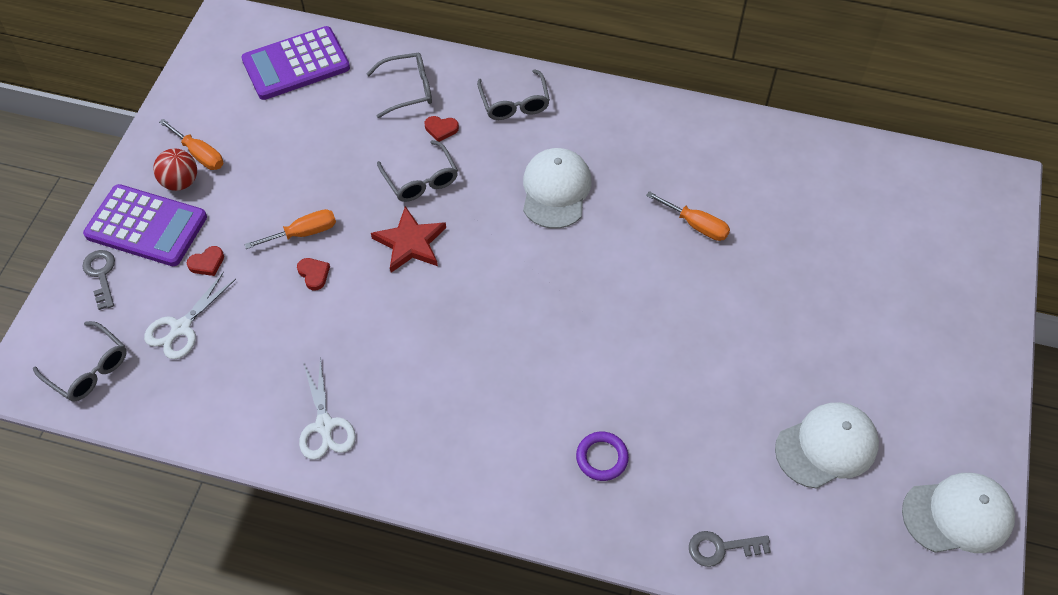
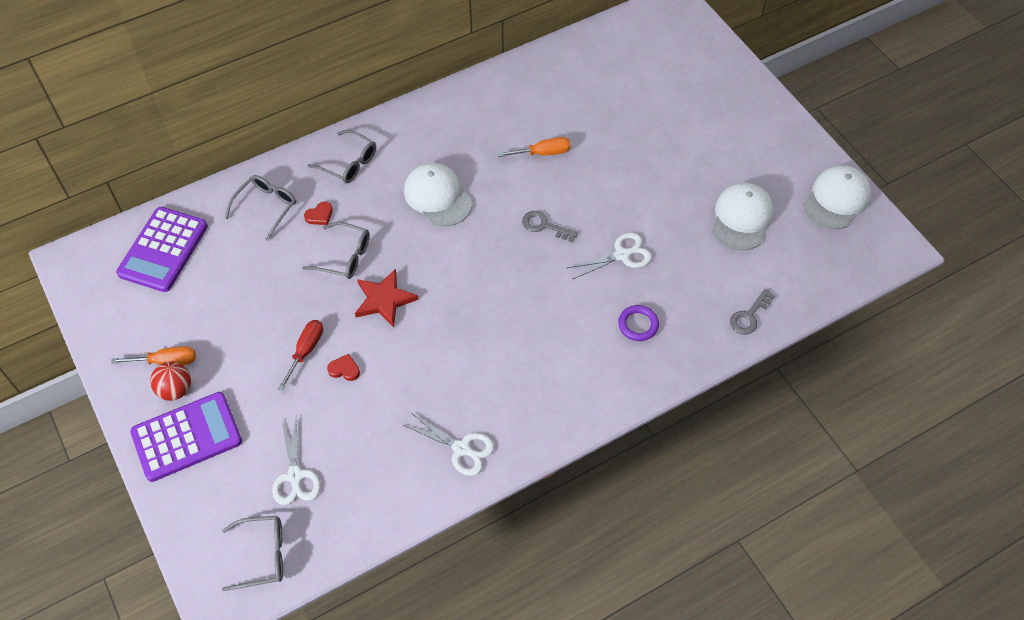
camera: 45 degrees left, 0 degrees up
grey key [82,250,115,310] -> grey key moved to [522,211,578,242]
red heart [187,246,224,276] -> none
orange screwdriver [244,209,336,249] -> red screwdriver [278,320,323,390]
none -> white scissors [567,233,652,279]

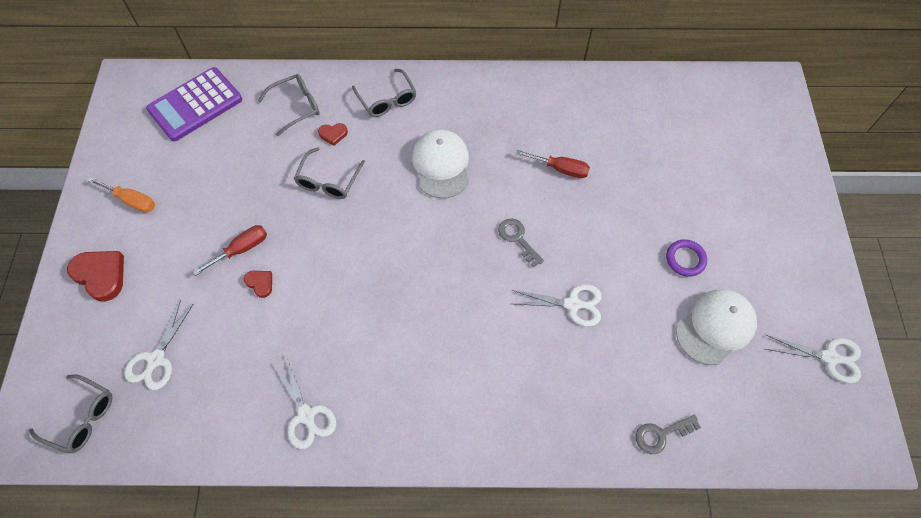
camera: 30 degrees right, 5 degrees up
purple calculator [130,392,242,482] -> red heart [67,251,124,302]
red ball [150,361,191,401] -> none
grey glasses [302,222,370,279] -> grey glasses turned 60 degrees clockwise [294,147,365,199]
red star [355,269,419,328] -> none
orange screwdriver [498,137,571,157] -> red screwdriver [516,150,590,178]
purple ring [618,305,659,341] -> purple ring moved to [666,239,707,277]
white cap [803,165,871,229] -> white scissors [765,335,861,383]

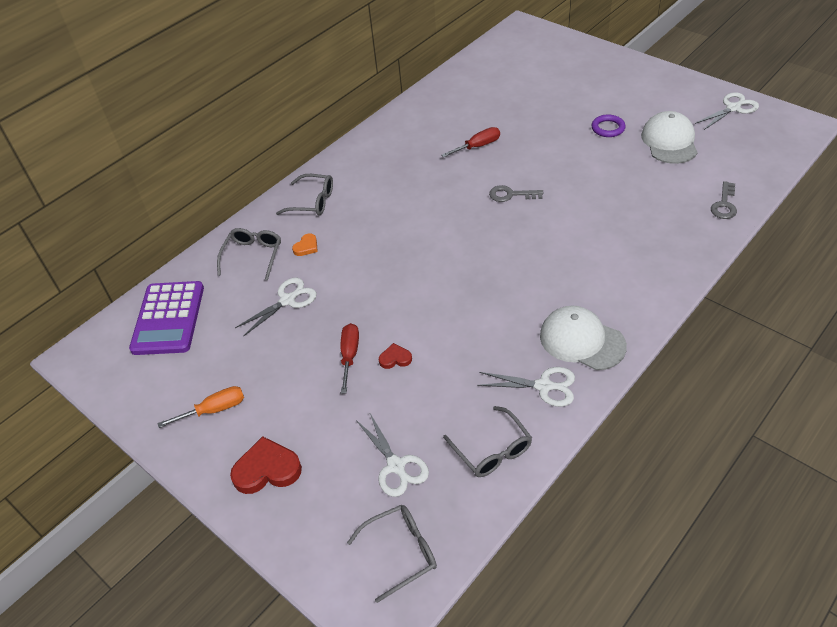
camera: 45 degrees left, 15 degrees down
grey glasses [294,147,365,199] -> grey glasses moved to [443,406,532,477]
red heart [318,123,348,146] -> orange heart [292,233,318,256]
white cap [412,130,469,198] -> white cap moved to [540,306,627,370]
white scissors [512,284,602,326] -> white scissors moved to [235,278,317,337]

